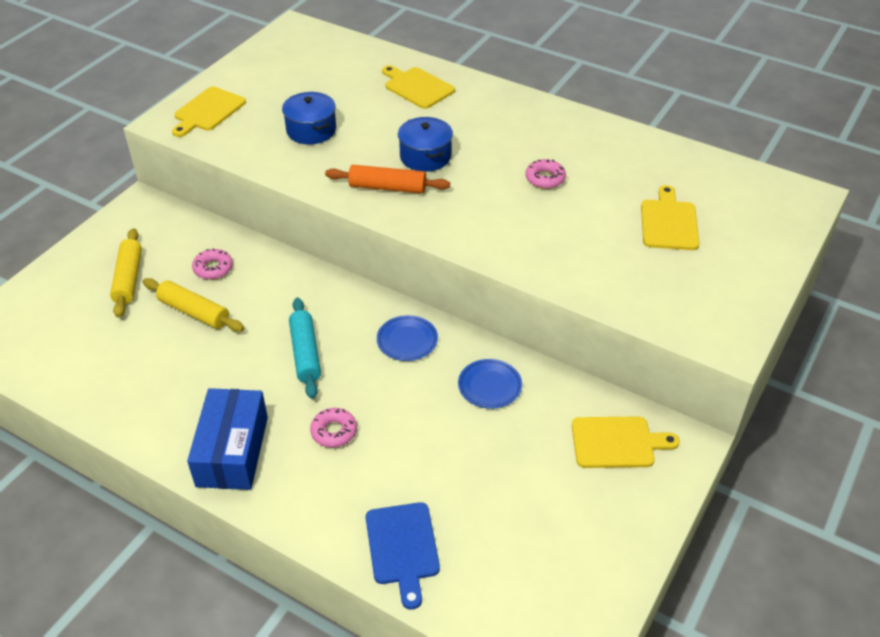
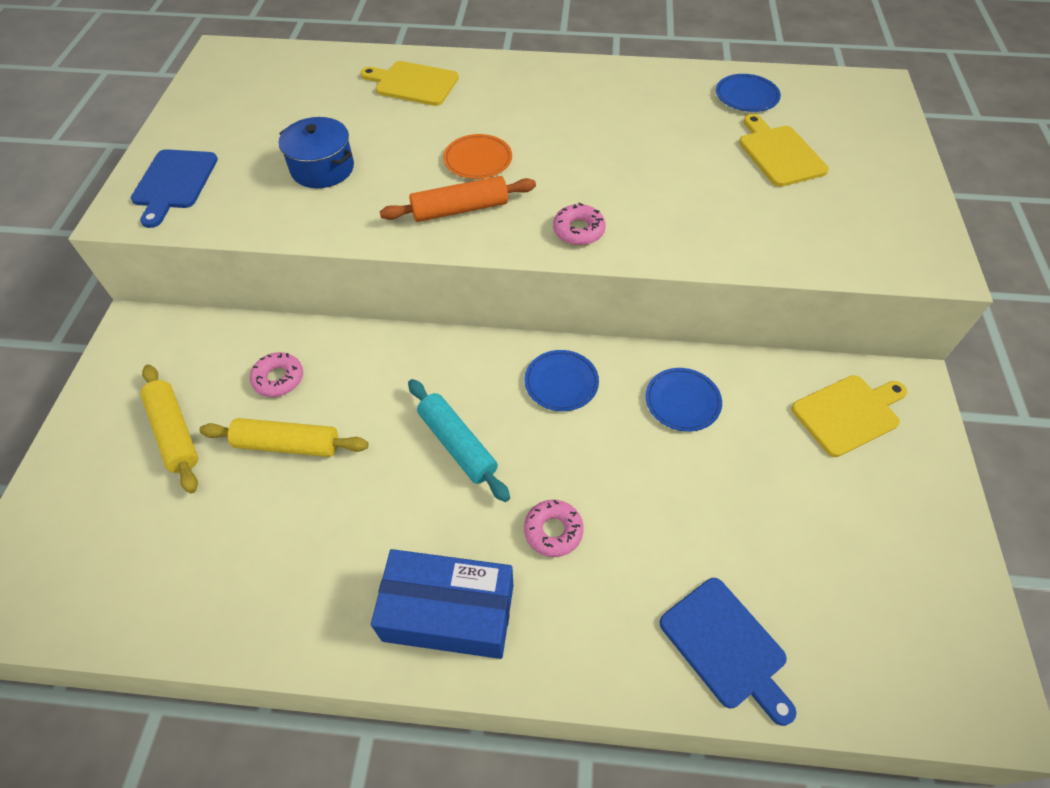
camera: 25 degrees left, 10 degrees up
yellow cutting board [172,87,246,137] -> blue cutting board [131,149,218,228]
blue box [187,388,268,490] -> blue box turned 60 degrees counterclockwise [371,549,513,659]
blue pot [398,117,453,172] -> orange plate [443,134,512,179]
pink donut [526,159,566,189] -> pink donut moved to [553,203,606,245]
none -> blue plate [716,74,781,112]

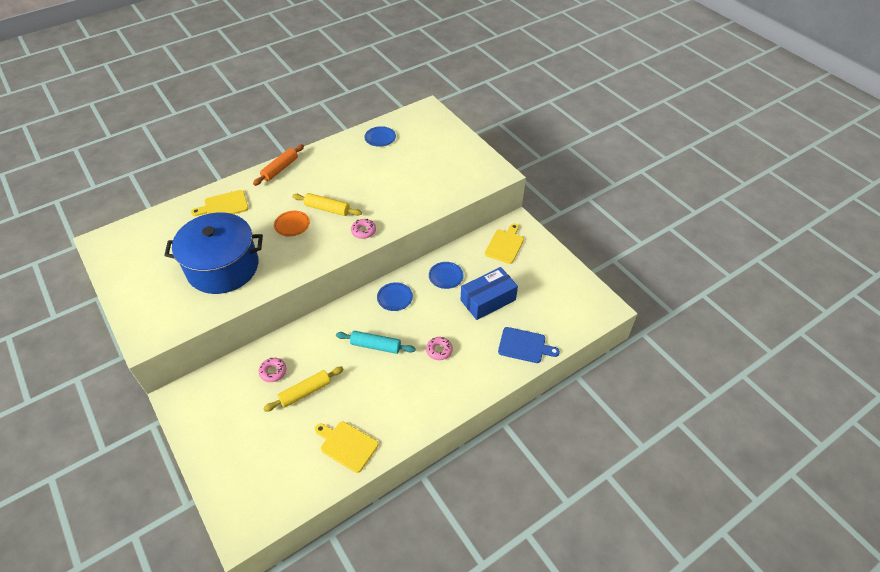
camera: 40 degrees left, 5 degrees down
blue cutting board [131,149,218,228] -> none
yellow rolling pin [140,364,198,494] -> yellow rolling pin moved to [292,193,362,216]
blue pot [279,117,354,188] -> blue pot [164,212,263,294], size x2.07
blue box [371,549,513,659] -> blue box moved to [461,267,518,320]
orange rolling pin [380,176,536,222] -> orange rolling pin moved to [253,144,304,186]
yellow cutting board [739,114,829,187] -> yellow cutting board moved to [315,422,379,473]

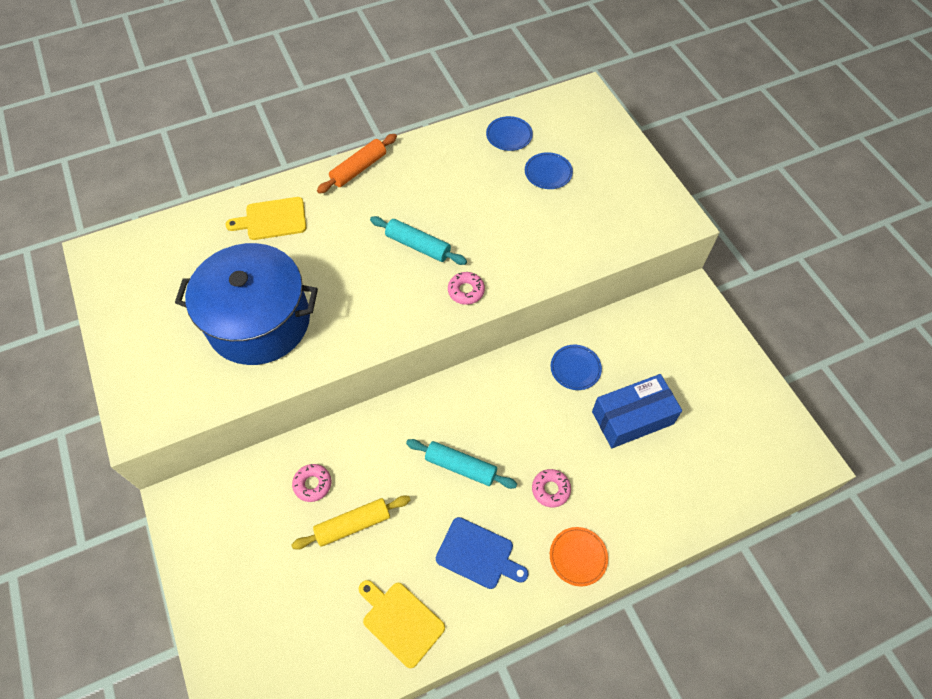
camera: 10 degrees right, 10 degrees up
orange plate [274,211,310,237] -> orange plate moved to [550,527,608,586]
yellow rolling pin [292,193,362,216] -> turquoise rolling pin [370,216,467,265]
blue plate [377,282,413,311] -> blue plate moved to [525,152,573,189]
yellow cutting board [485,224,524,264] -> none
blue cutting board [498,327,560,363] -> blue cutting board moved to [436,517,529,589]

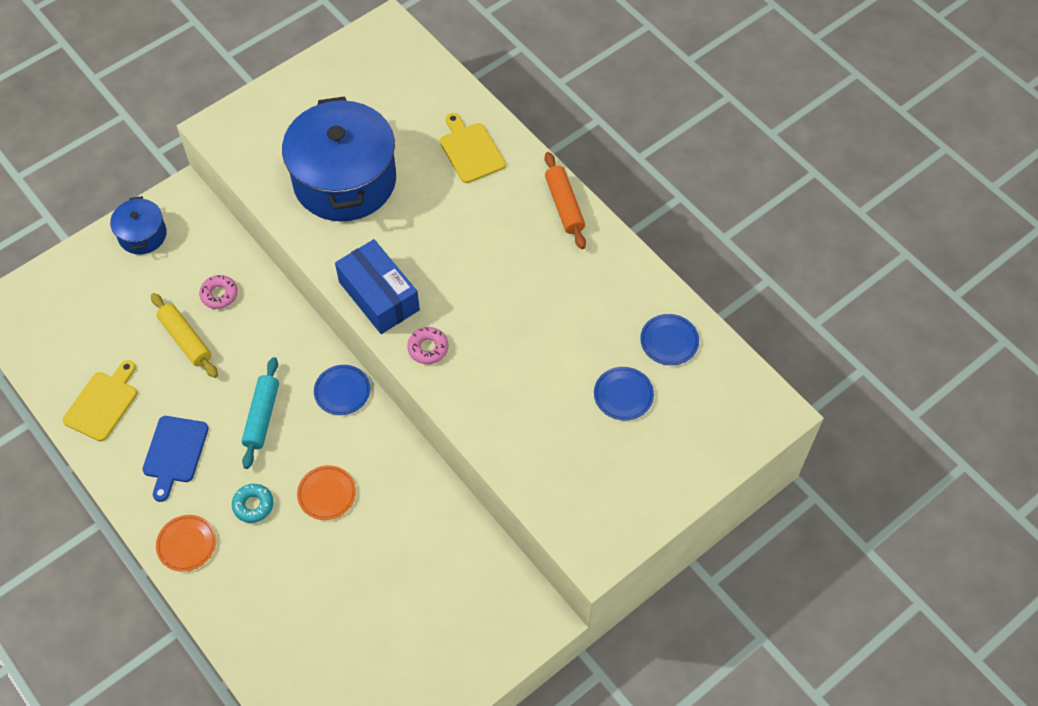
camera: 75 degrees right, 0 degrees up
orange rolling pin [317,134,397,194] -> orange rolling pin turned 45 degrees clockwise [544,152,586,249]
turquoise rolling pin [370,216,467,265] -> none
pink donut [532,469,571,507] -> turquoise donut [232,484,273,523]
blue plate [551,345,602,390] -> blue plate moved to [314,365,370,415]
blue box [592,374,682,448] -> blue box moved to [335,239,420,334]
none -> blue pot [110,196,167,255]
none -> orange plate [297,465,356,520]

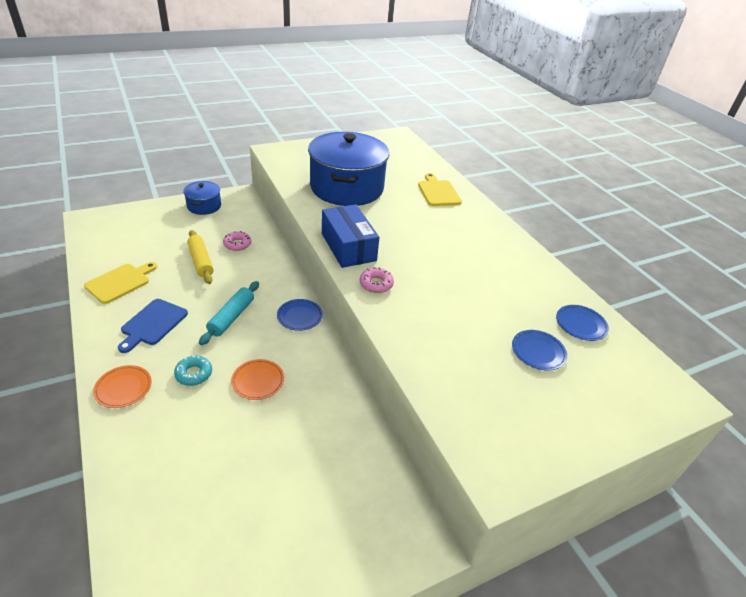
camera: 10 degrees right, 20 degrees down
orange rolling pin [544,152,586,249] -> none

